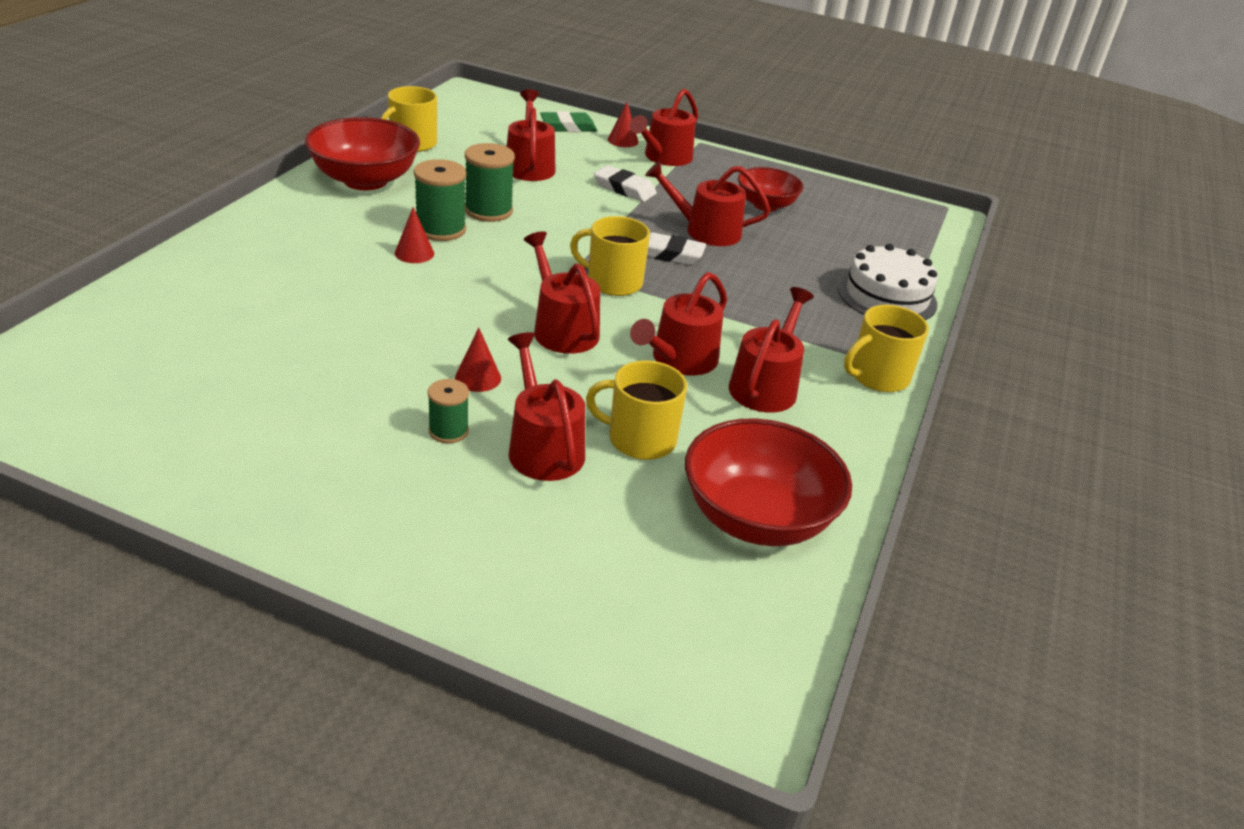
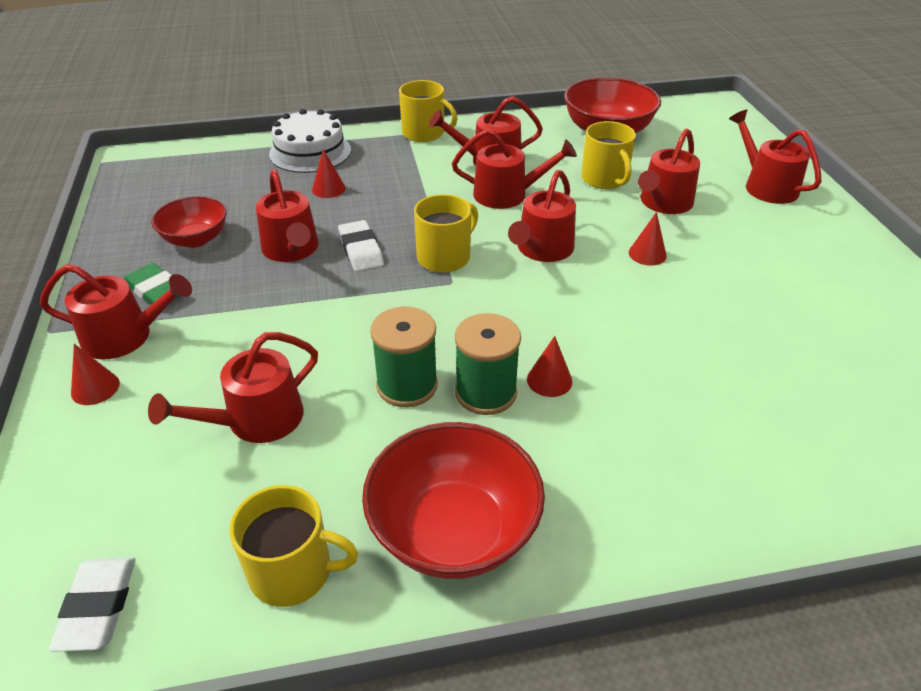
camera: 120 degrees left, 5 degrees up
green spool [428,379,469,443] -> none
green eraser [540,111,597,132] -> green eraser moved to [124,263,178,305]
yellow mug [570,216,650,296] -> yellow mug turned 120 degrees counterclockwise [414,194,478,273]
white eraser [594,165,657,202] -> white eraser moved to [49,557,136,652]
none -> red cone [312,149,346,198]
none -> red watering can [729,110,822,204]

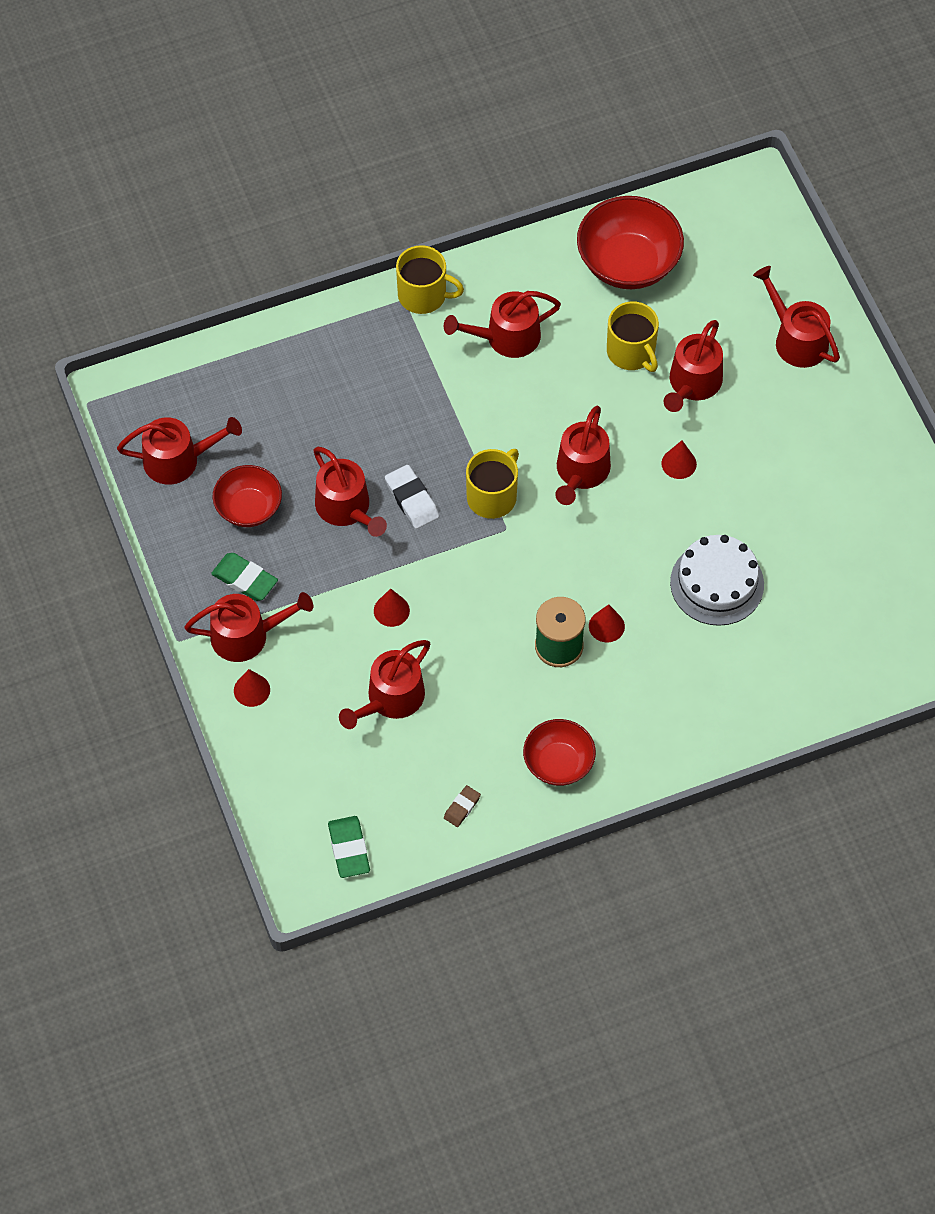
camera: 10 degrees left, 20 degrees up
white eraser [49,557,136,652] -> green eraser [328,816,370,878]
yellow mug [230,485,358,607] -> brown eraser [444,785,481,827]
white cake [269,109,351,173] -> white cake moved to [670,535,764,626]
red cone [312,149,346,198] -> red cone moved to [374,588,410,627]
red bowl [362,422,545,579] -> red bowl [523,719,596,786], size x0.62
green spool [370,307,438,407] -> none
red watering can [452,129,577,209] -> red watering can moved to [117,417,242,485]

